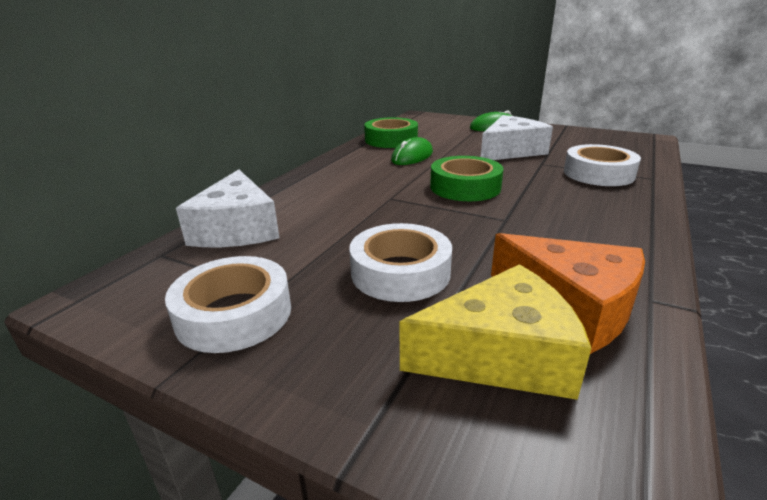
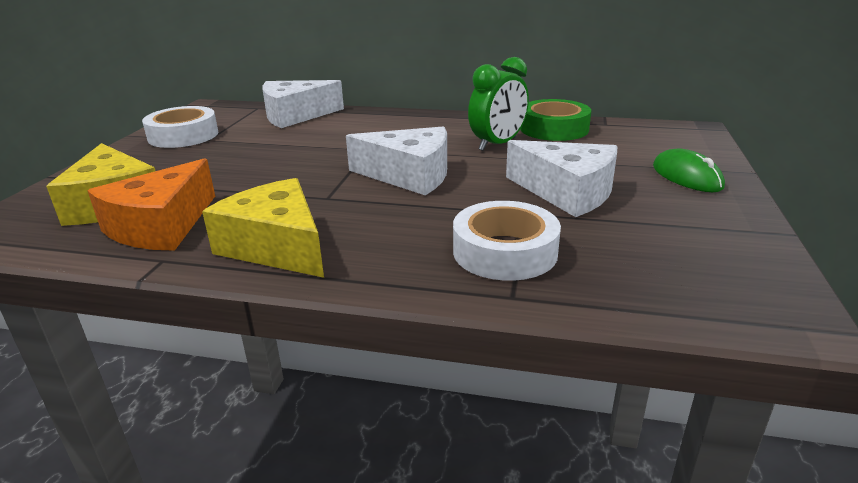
camera: 75 degrees right, 0 degrees up
white tape [349,223,452,302] -> none
green mouse [391,137,433,165] -> green clock [468,57,529,151]
green tape [430,156,504,201] -> white cheese [346,126,447,195]
none -> yellow cheese [202,178,324,278]

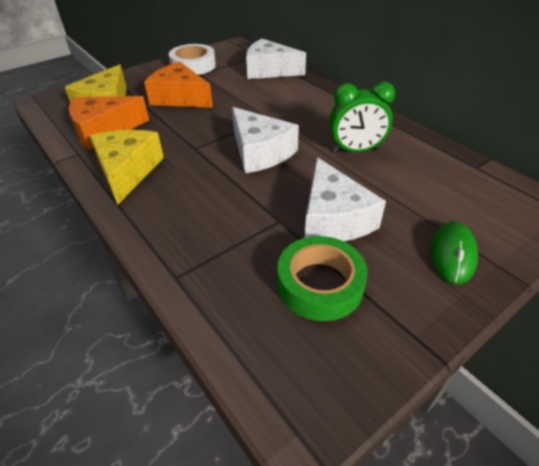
camera: 40 degrees right, 15 degrees up
white tape [453,201,561,281] -> none
green tape [520,99,591,141] -> green tape moved to [277,236,368,321]
none -> orange cheese [144,61,213,108]

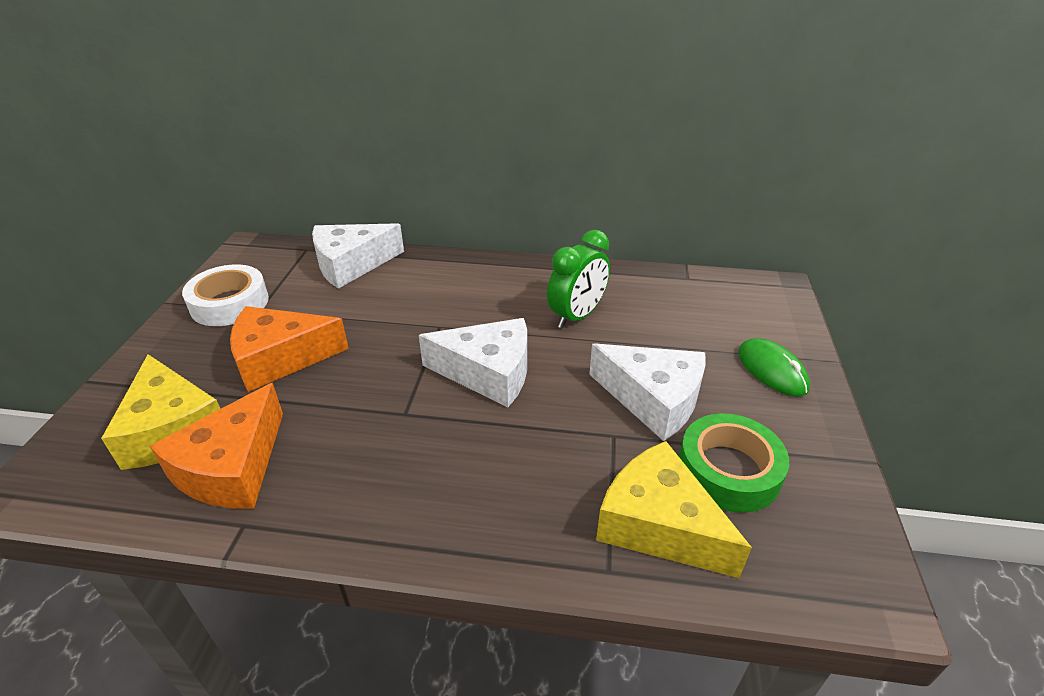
camera: 45 degrees left, 5 degrees down
yellow cheese [90,130,164,205] -> yellow cheese moved to [596,441,752,578]

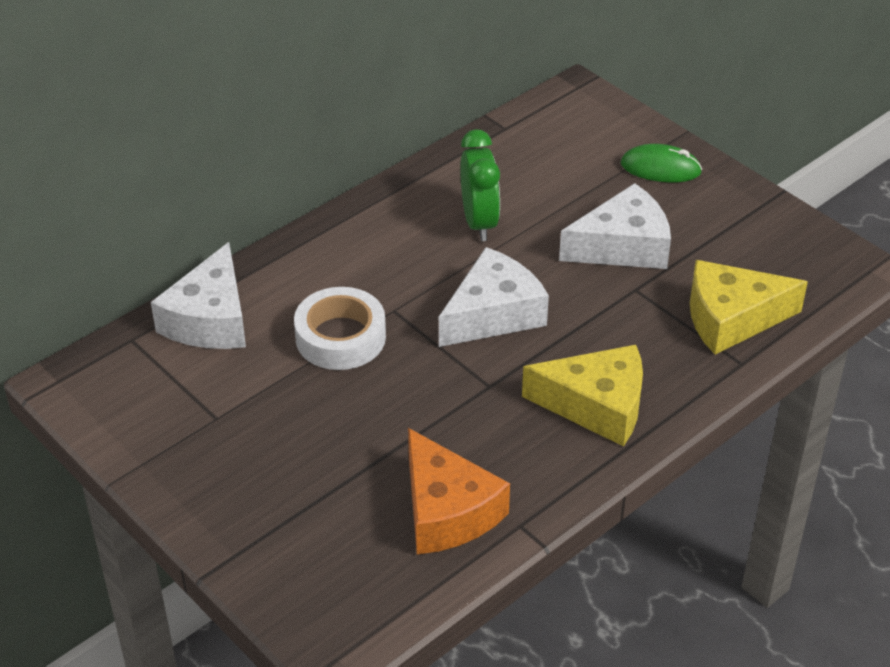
camera: 50 degrees left, 5 degrees up
yellow cheese [101,354,220,470] -> yellow cheese moved to [522,345,643,447]
white tape [182,264,269,326] -> white tape moved to [294,287,386,370]
orange cheese [230,306,349,392] -> none
green tape [679,413,789,513] -> none

